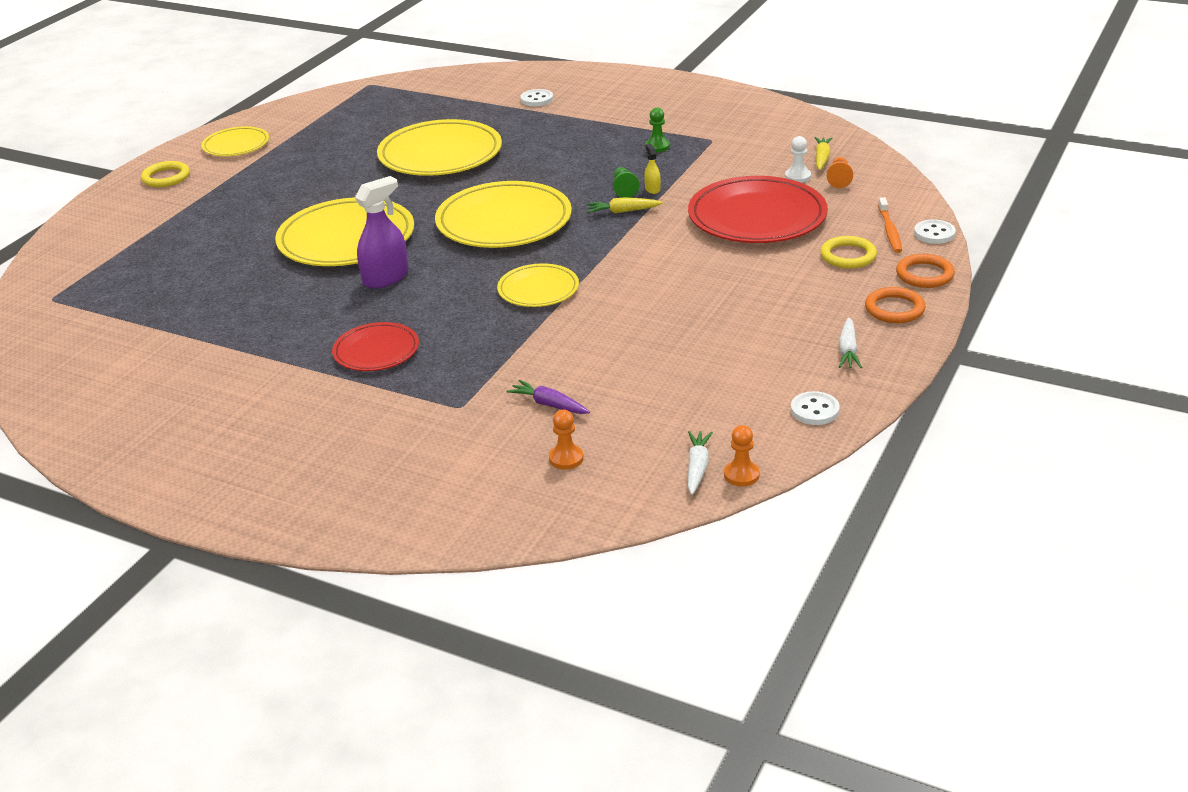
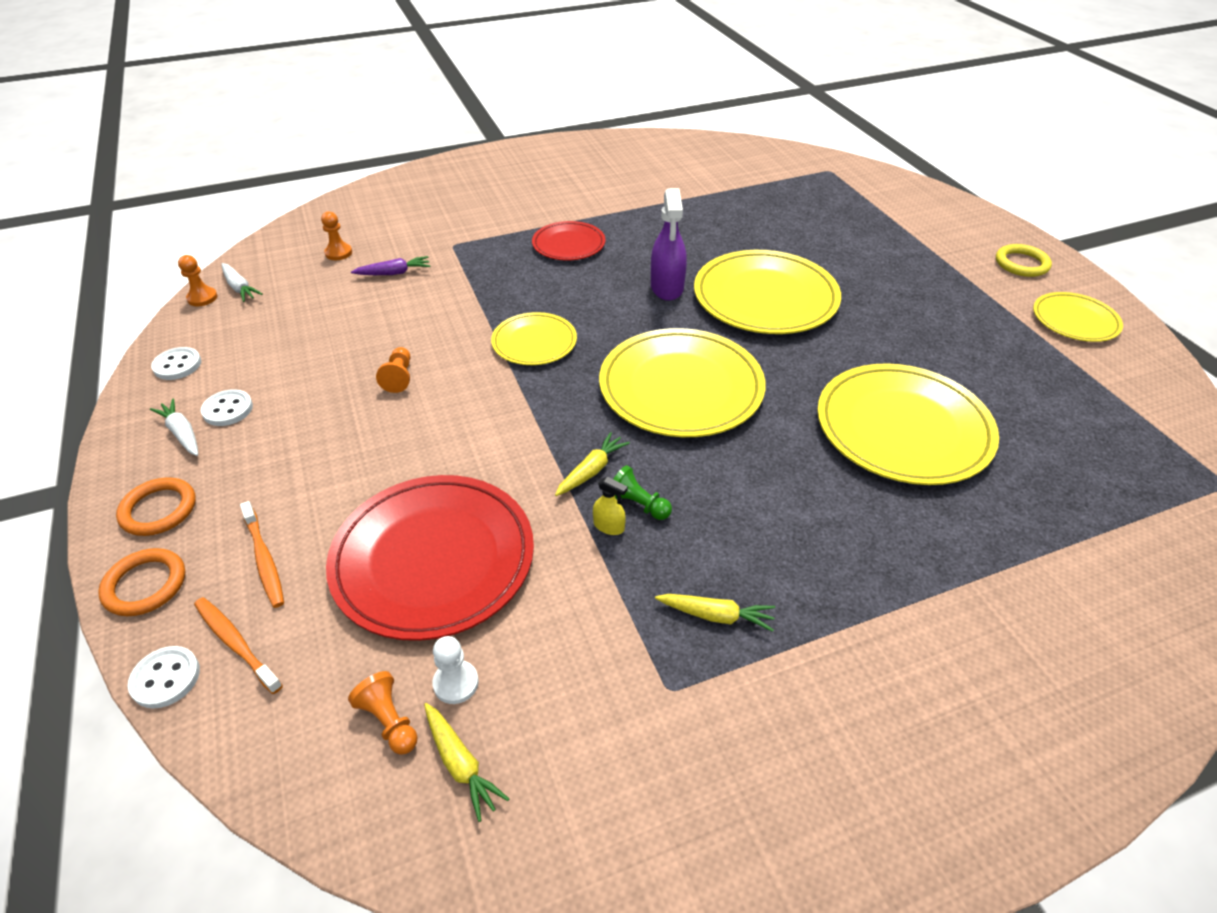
camera: 130 degrees right, 10 degrees up
white button [520,89,553,106] -> white button moved to [201,389,253,426]
green pawn [645,107,670,152] -> yellow carrot [655,594,775,632]
yellow ring [820,236,877,269] -> orange toothbrush [240,501,284,608]
none -> orange pawn [376,347,410,393]

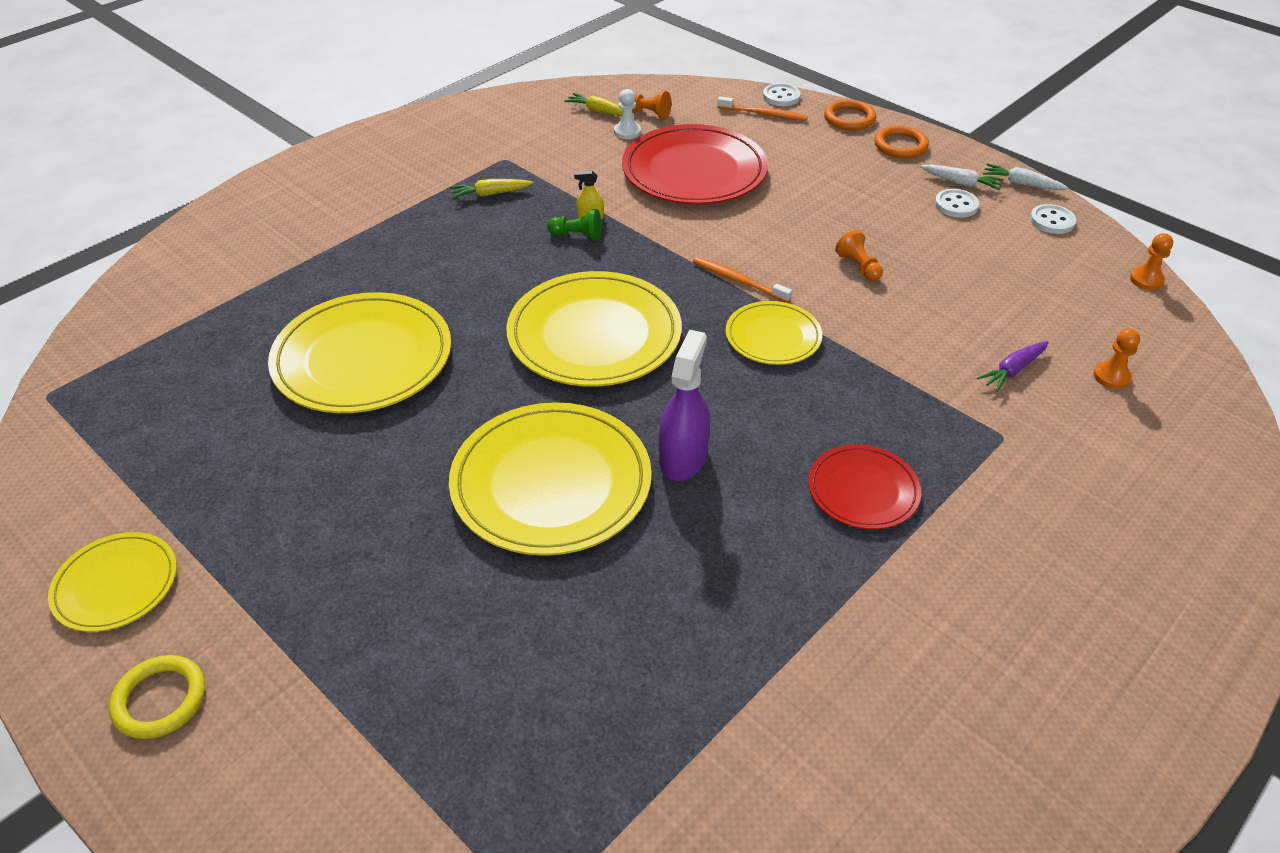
camera: 155 degrees right, 0 degrees up
white carrot [222,263,263,302] -> white carrot moved to [983,163,1068,190]
orange toothbrush [240,501,284,608] -> orange toothbrush moved to [693,257,792,303]
yellow carrot [555,432,630,496] -> none
purple spray bottle [651,188,687,301] -> purple spray bottle turned 45 degrees clockwise [659,330,710,481]

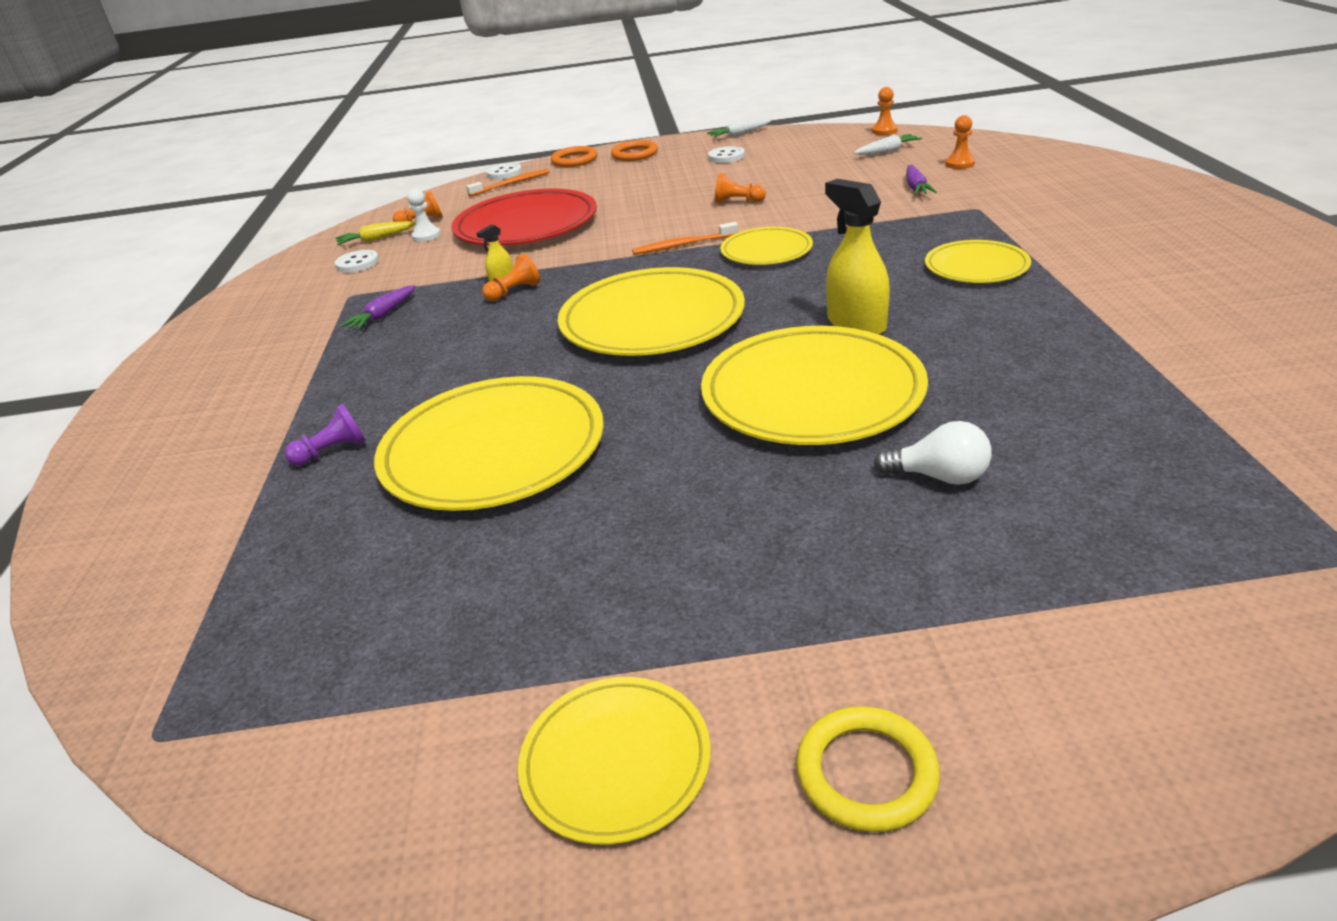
camera: 45 degrees left, 10 degrees down
yellow carrot [450,179,533,199] -> purple carrot [341,285,416,330]
green pawn [547,209,602,241] -> orange pawn [482,254,540,301]
purple spray bottle [659,330,710,481] -> yellow spray bottle [825,179,890,334]
red plate [808,444,921,529] -> yellow plate [925,240,1031,283]
white carrot [920,164,1004,191] -> white carrot moved to [854,134,922,155]
white button [1030,204,1076,234] -> white button moved to [334,250,379,273]
none -> purple pawn [285,404,366,466]
none -> white light bulb [874,421,992,485]

